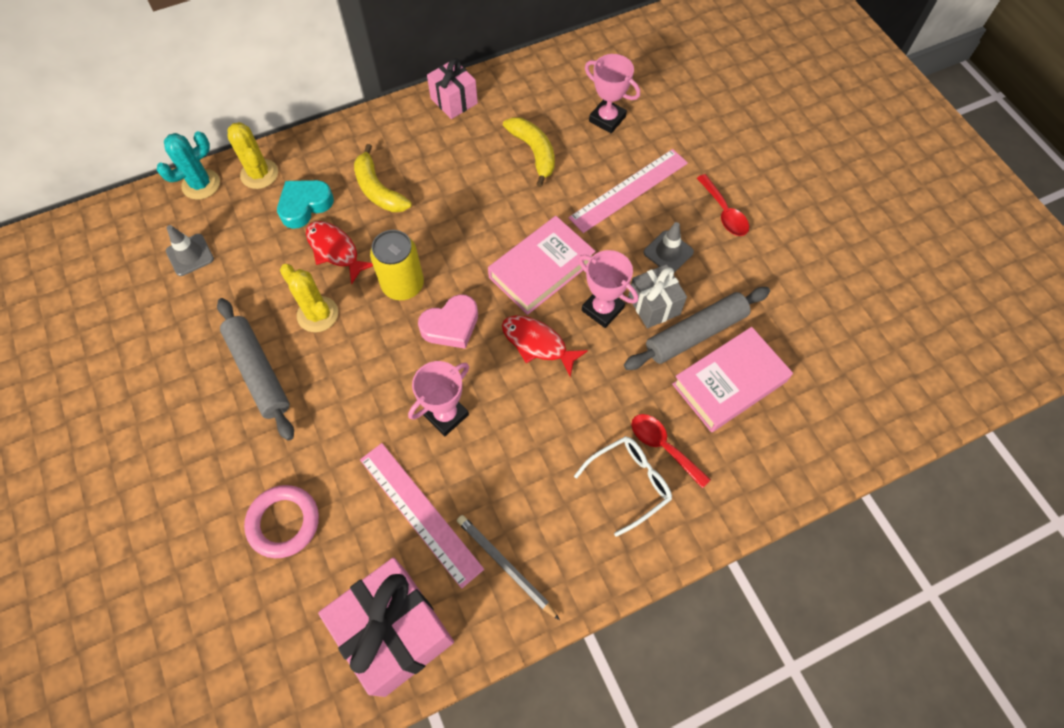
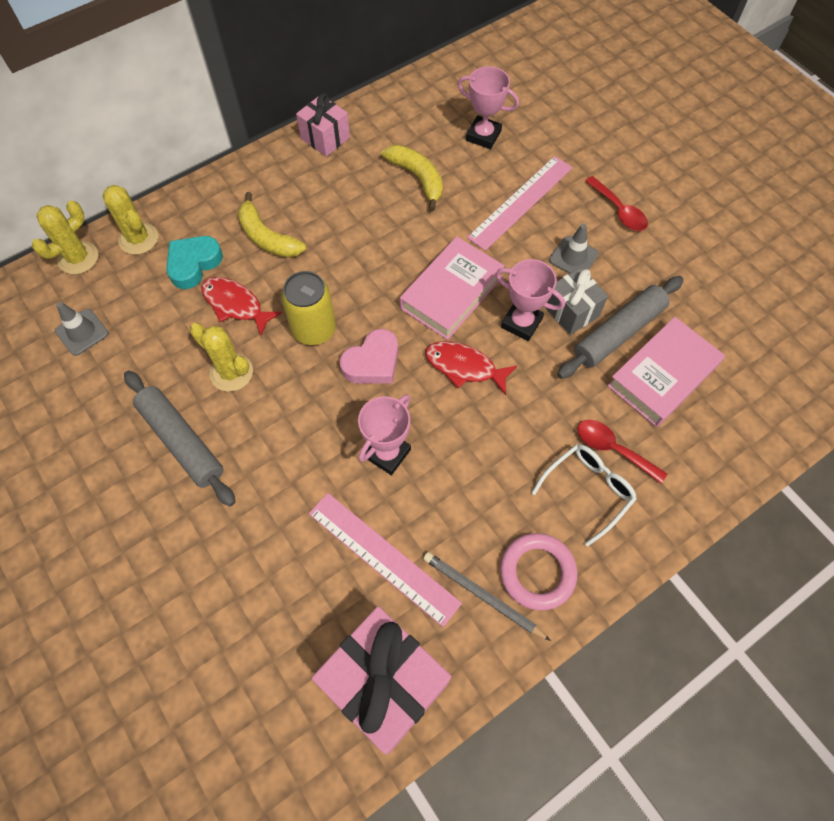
camera: 10 degrees left, 0 degrees up
turquoise cactus [157,131,220,200] -> yellow cactus [32,201,98,274]
pink ring [244,485,319,558] -> pink ring moved to [500,533,577,611]

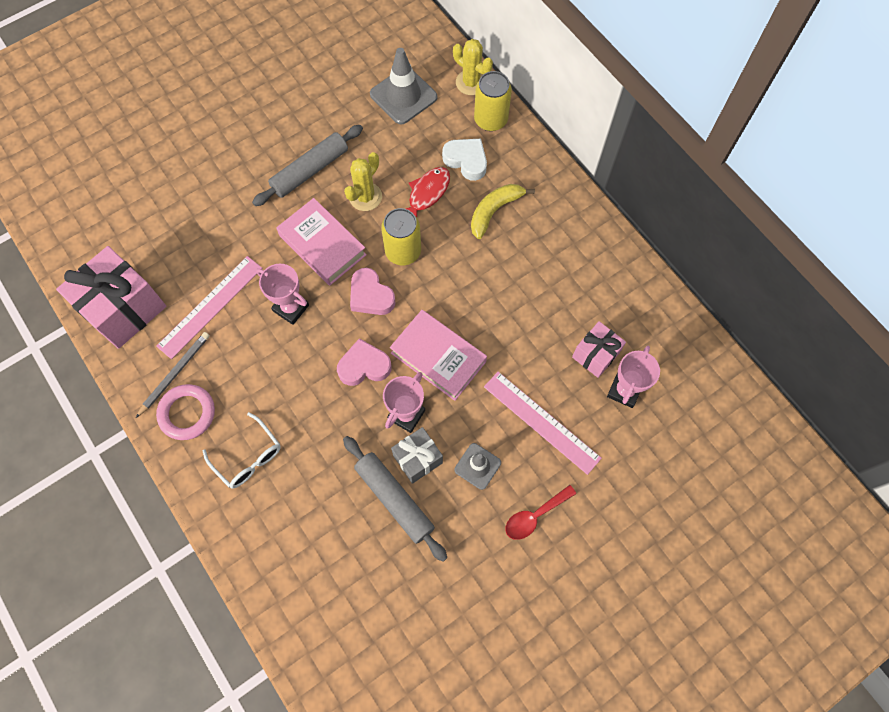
camera: 90 degrees right, 5 degrees up
grey traffic cone [55,302,109,356] -> grey traffic cone [370,48,437,125], size x1.70
yellow cactus [103,185,158,255] -> yellow can [474,71,512,131]
turquoise heart [166,236,223,289] -> white heart [442,139,487,181]
pink gift [296,93,350,157] -> pink gift moved to [572,321,626,378]
yellow banana [382,145,443,211] -> none
red fish [425,341,517,395] -> pink heart [337,338,392,386]
red spoon [577,420,667,484] -> none
pink book [607,317,725,427] -> pink book moved to [276,198,367,286]

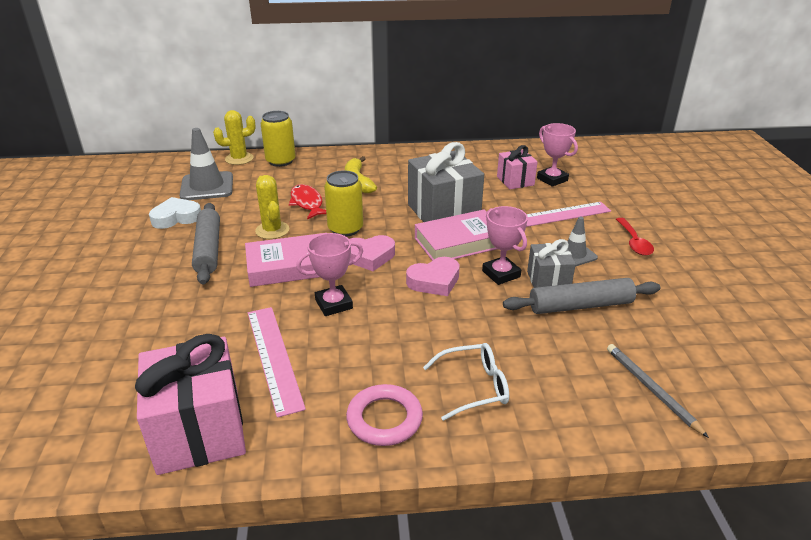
camera: 60 degrees left, 35 degrees down
grey pencil [136,332,210,418] -> grey pencil moved to [607,344,709,438]
pink heart [337,338,392,386] -> pink heart turned 135 degrees counterclockwise [406,257,460,296]
white heart [442,139,487,181] -> white heart moved to [149,197,201,229]
none -> grey gift [408,142,484,222]

